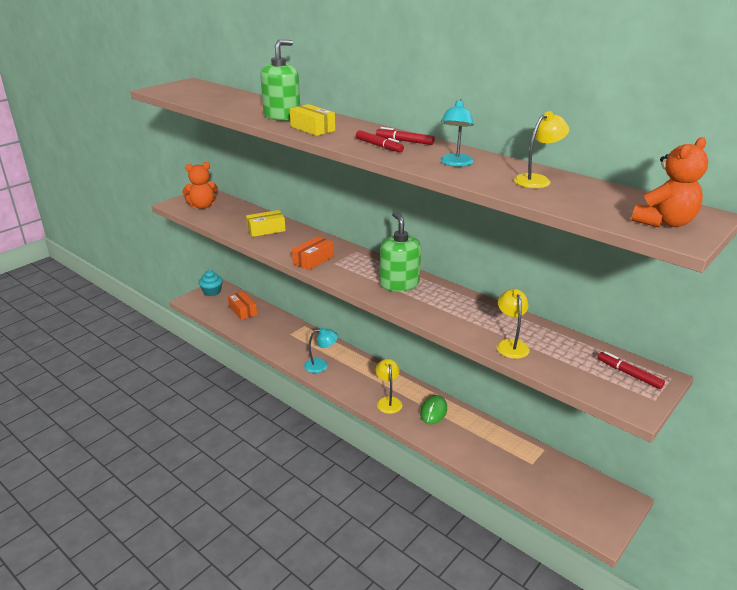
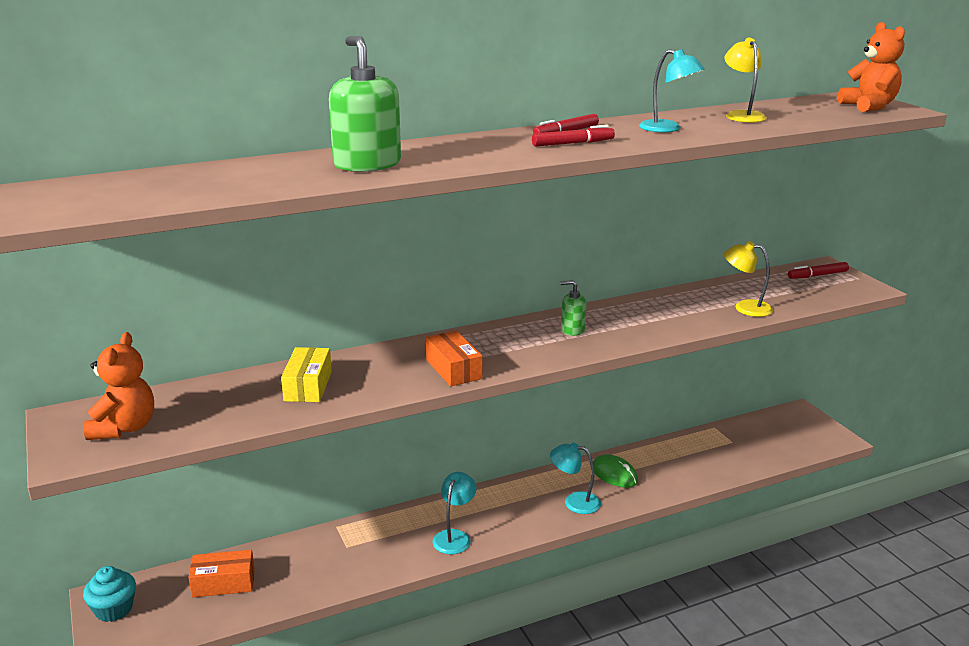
camera: 65 degrees left, 5 degrees down
yellow box [290,104,335,136] -> none
yellow lamp [376,359,402,414] -> turquoise lamp [550,443,601,514]
green soap dispenser [380,212,421,291] -> green soap dispenser [561,280,587,336], size x0.53

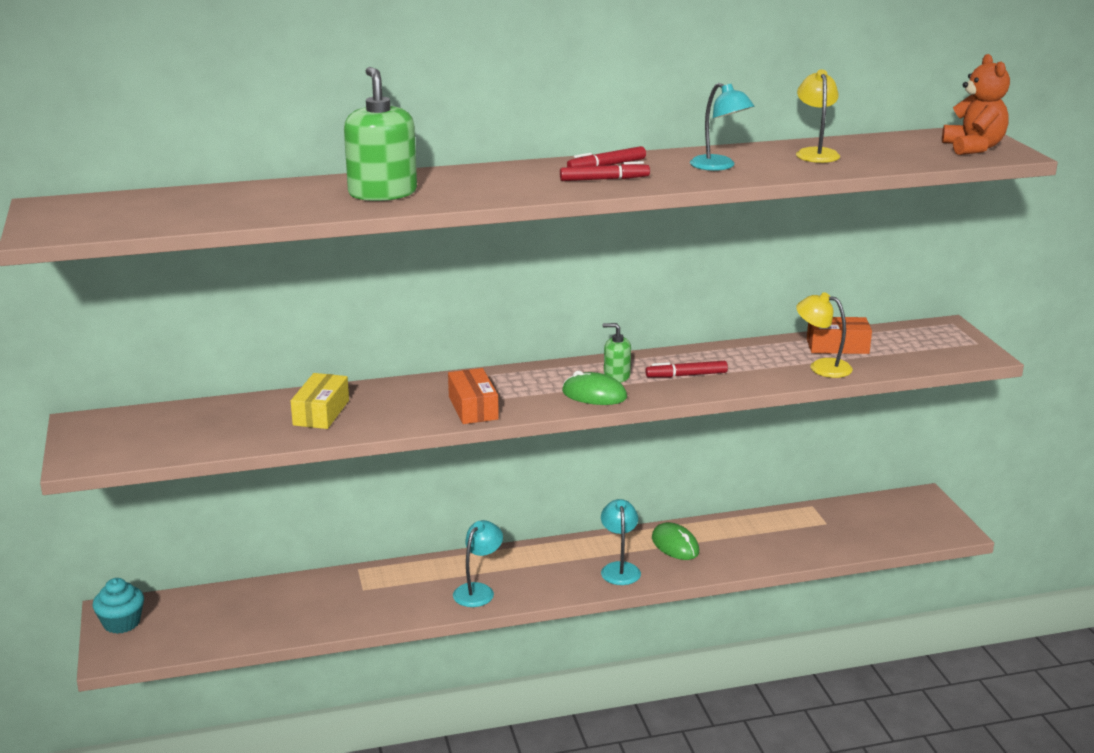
camera: 10 degrees right, 0 degrees up
orange teddy bear [84,332,154,440] -> none
orange box [189,550,255,597] -> orange box moved to [807,317,872,354]
turquoise lamp [550,443,601,514] -> turquoise lamp turned 60 degrees clockwise [601,499,641,585]
red marker [788,262,849,279] -> red marker moved to [645,361,728,378]
none -> green mouse [562,371,627,405]

